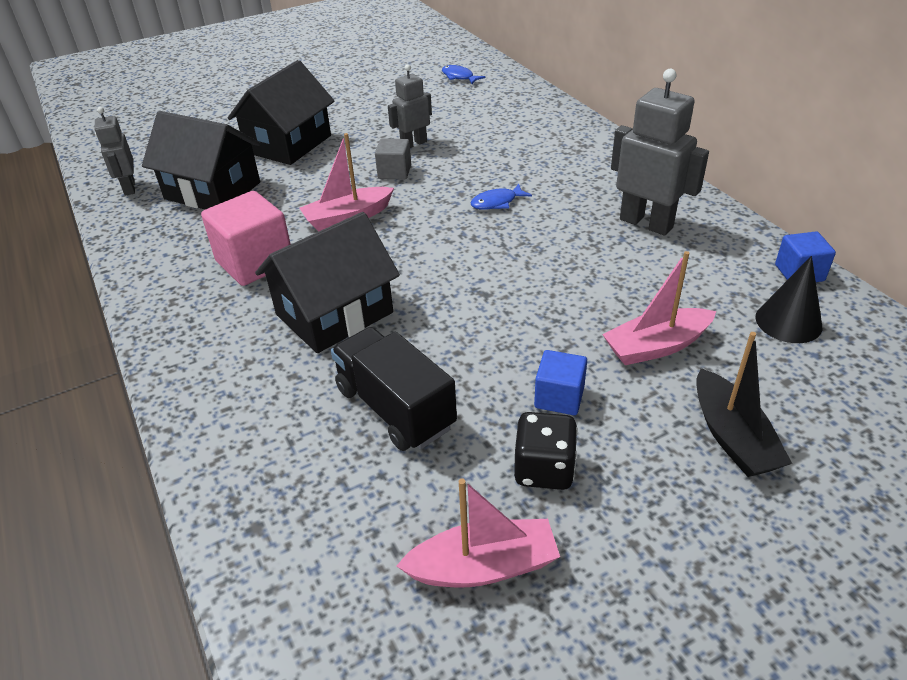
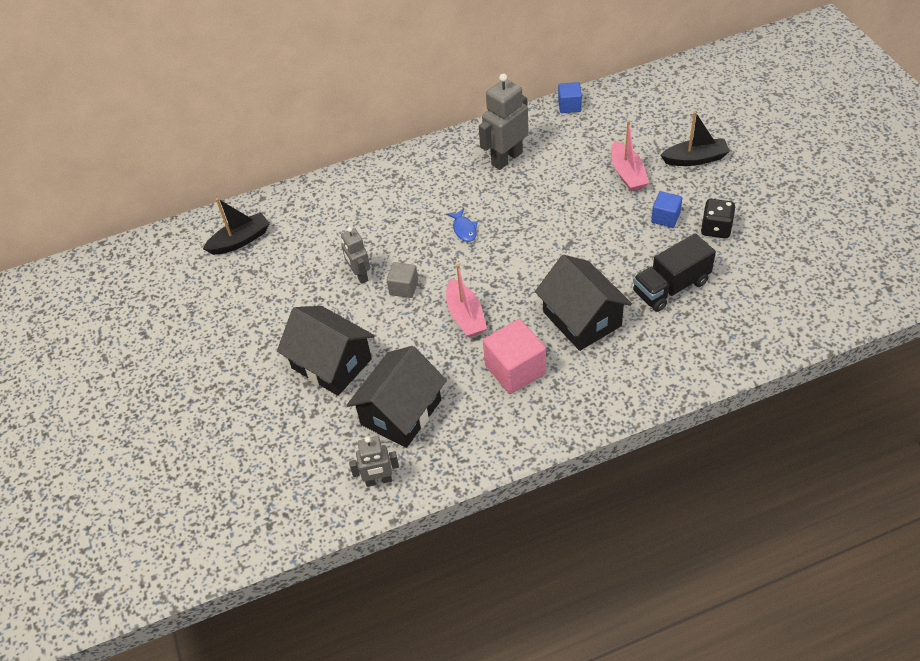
camera: 80 degrees left, 10 degrees up
pink boat [396,479,560,587] -> none
blue fish [442,65,485,84] -> black boat [203,198,270,255]
black cone [756,256,822,343] -> none

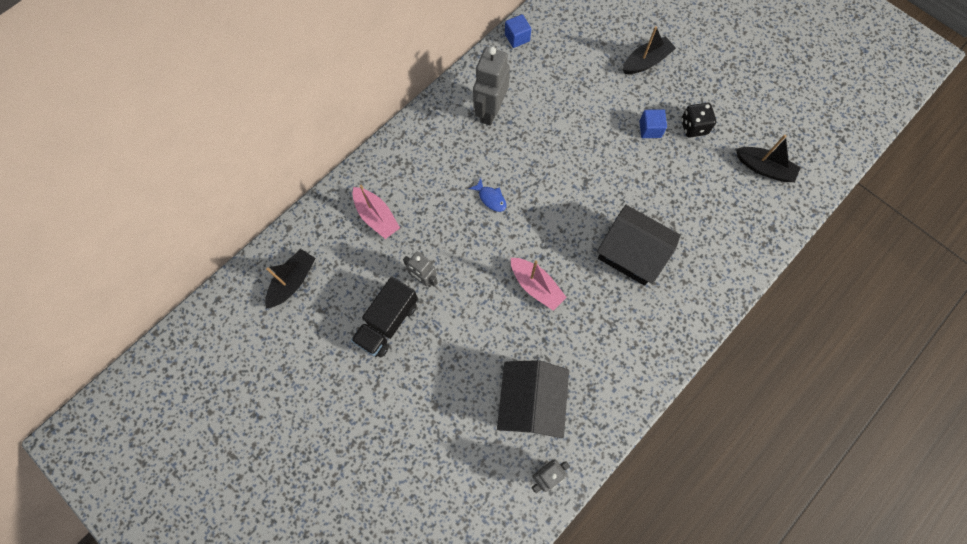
camera: 30 degrees left, 20 degrees up
black house [277,306,375,396] -> none
grey cube [387,262,418,298] -> none
pink cube [483,319,546,394] -> none
pink boat [611,120,649,192] -> pink boat moved to [352,185,400,239]
black truck [633,233,716,312] -> black truck moved to [351,277,418,357]
none -> black boat [736,135,801,182]

